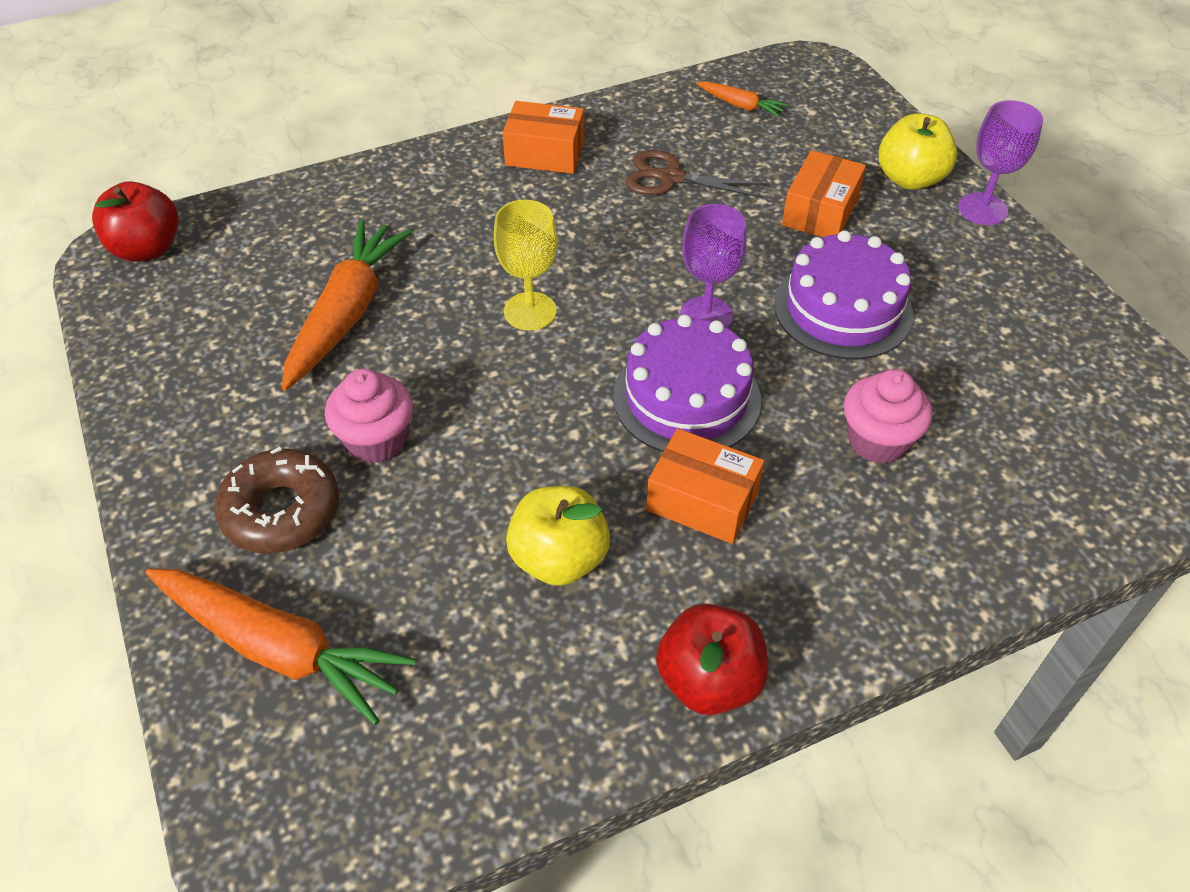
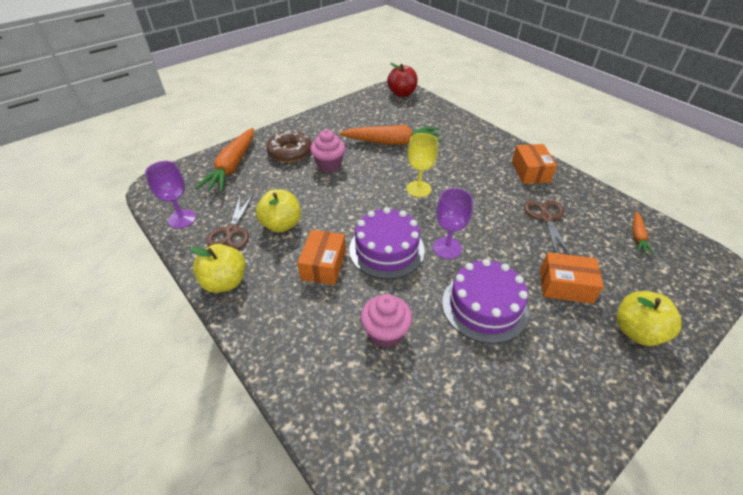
camera: 75 degrees right, 5 degrees down
red apple [656,604,768,715] -> yellow apple [190,244,246,293]
purple goblet [958,100,1043,225] -> purple goblet moved to [145,161,196,229]
none -> brown scissors [206,195,253,249]

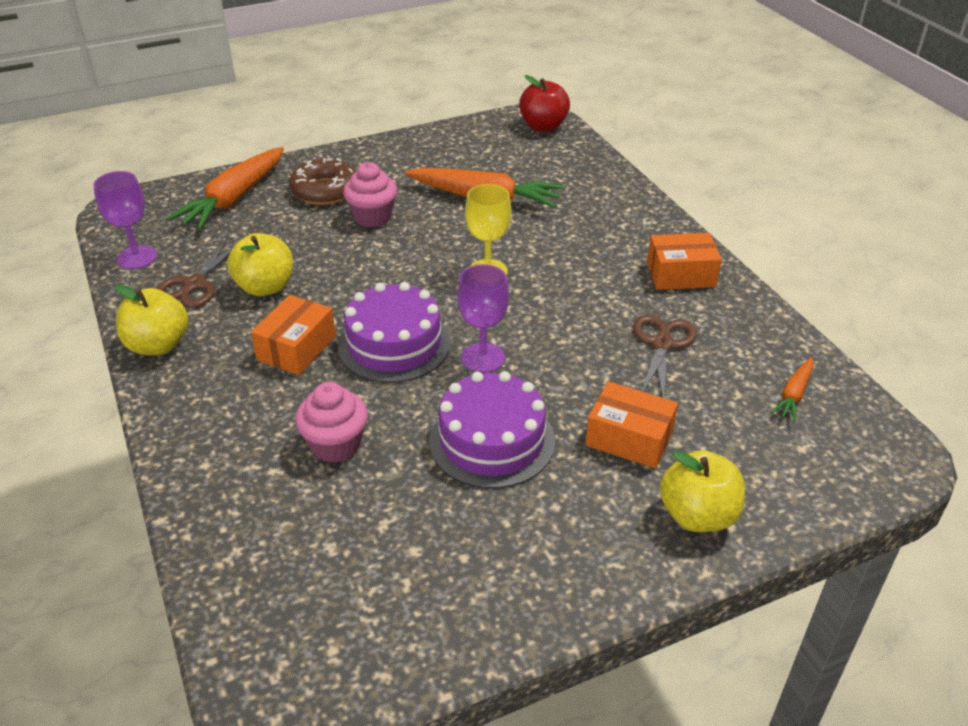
camera: 15 degrees right, 5 degrees down
orange box [512,144,557,184] -> orange box turned 75 degrees clockwise [647,233,722,290]

